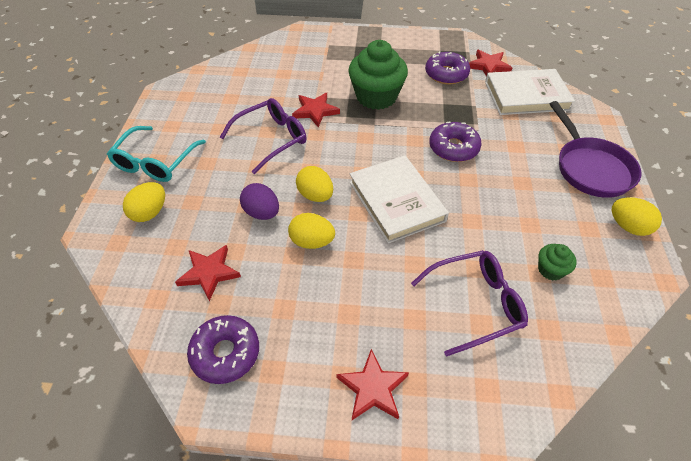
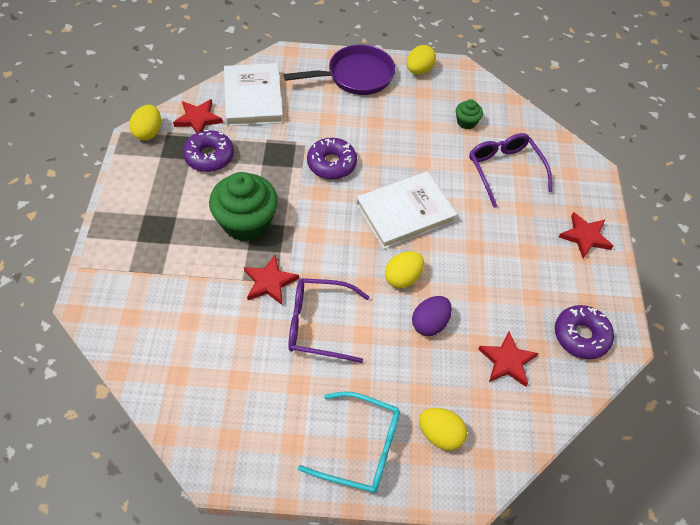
camera: 95 degrees left, 5 degrees up
purple glasses [220,98,307,174] -> purple glasses turned 45 degrees counterclockwise [288,278,369,363]
yellow egg [288,213,335,249] -> yellow egg moved to [129,105,161,141]

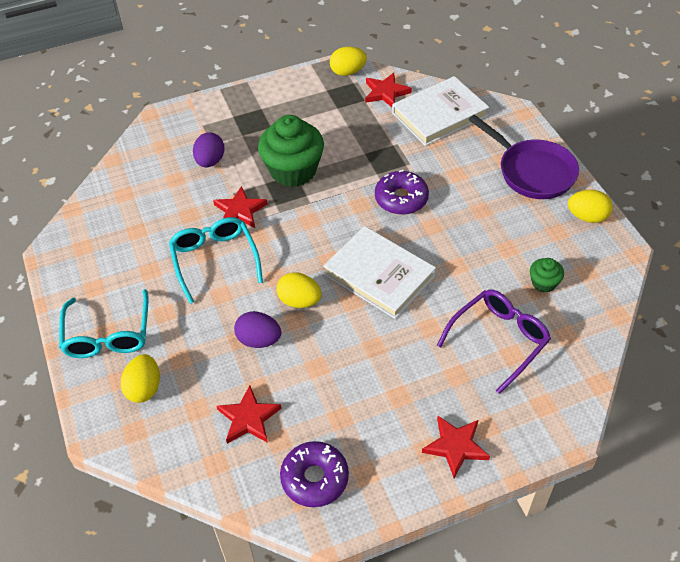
camera: 70 degrees right, 5 degrees down
purple donut [183,130,234,172] -> none
purple glasses [288,278,369,363] -> turquoise glasses [169,217,263,304]
none -> purple egg [193,132,225,168]

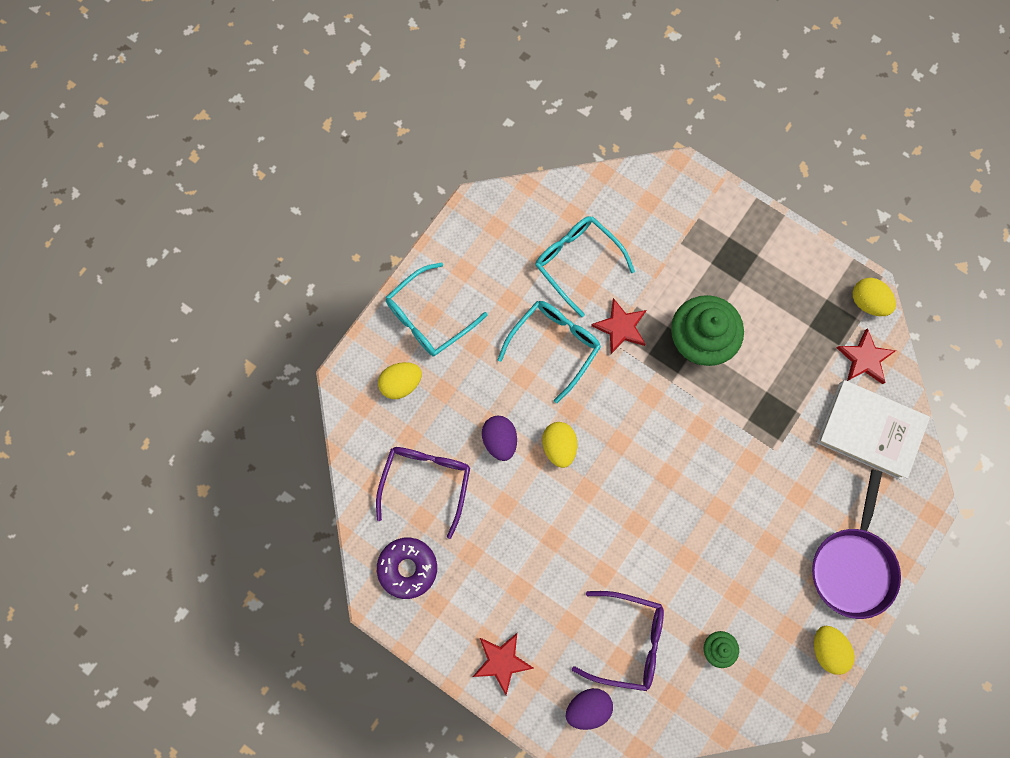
camera: 55 degrees right, 25 degrees up
purple egg [193,132,225,168] -> purple egg moved to [566,688,613,730]
red star [217,385,282,444] -> purple glasses [376,447,470,539]
white book [323,226,436,319] -> none
purple donut [375,170,429,215] -> none
none -> turquoise glasses [535,216,635,317]

